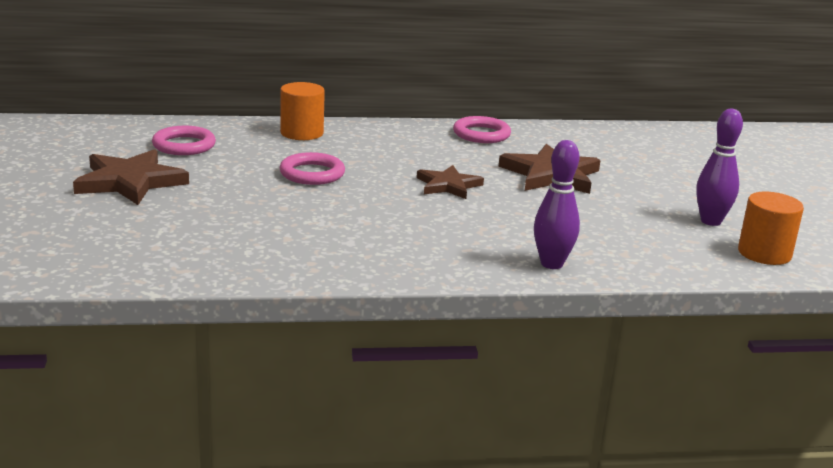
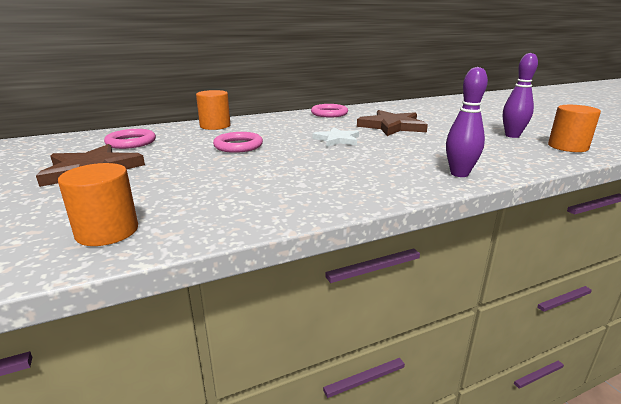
camera: 15 degrees left, 0 degrees up
brown star [417,165,484,199] -> white star [312,127,359,147]
none -> orange cylinder [58,163,138,246]

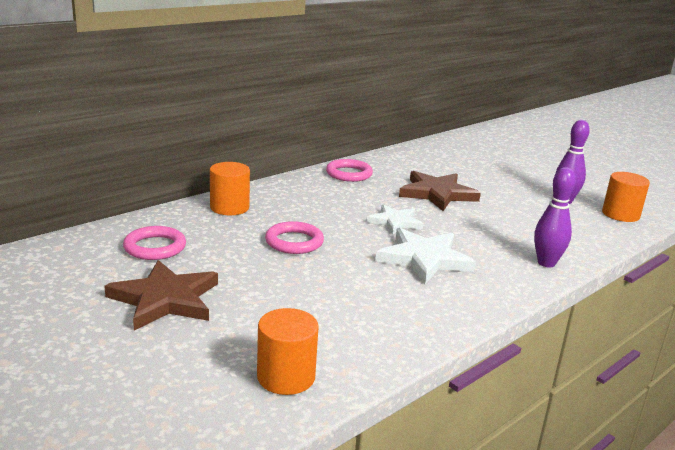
camera: 20 degrees left, 0 degrees up
none -> white star [375,228,476,284]

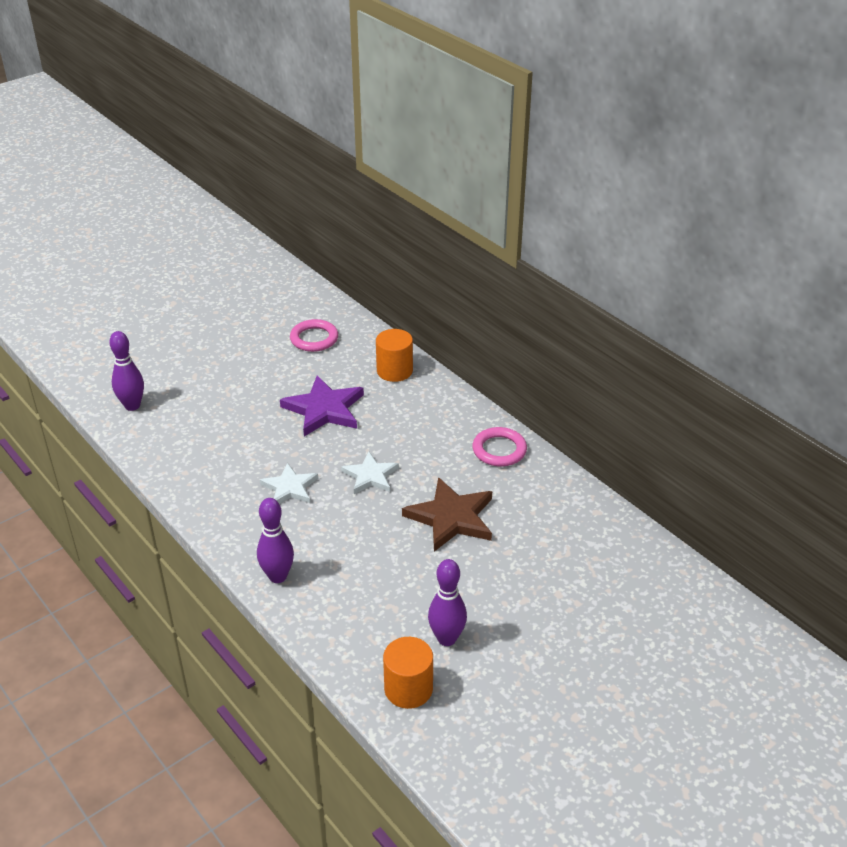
camera: 95 degrees right, 15 degrees up
brown star [104,260,218,330] -> none
orange cylinder [257,308,319,395] -> purple bowling pin [109,331,144,411]
pink ring [265,221,324,254] -> purple star [280,376,364,436]
white star [375,228,476,284] -> white star [260,463,318,504], size x0.64

